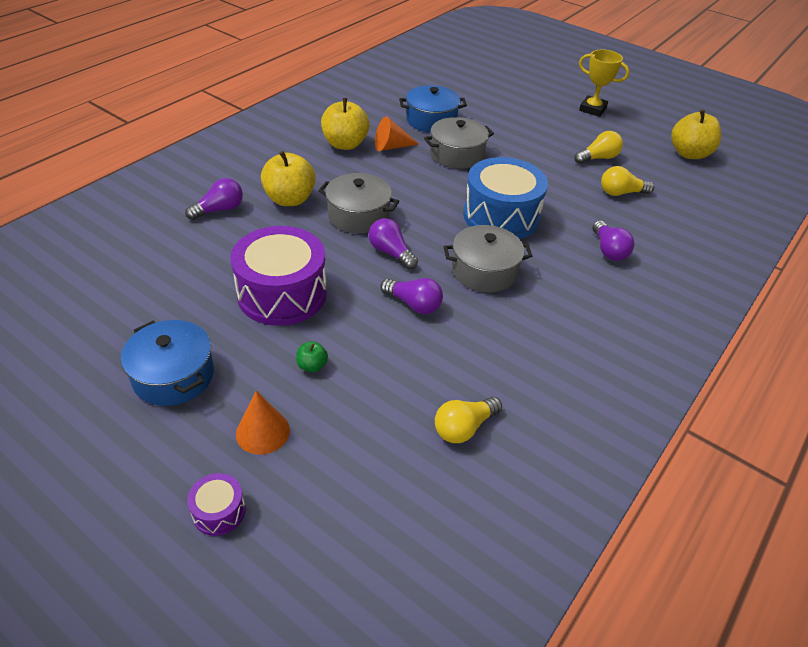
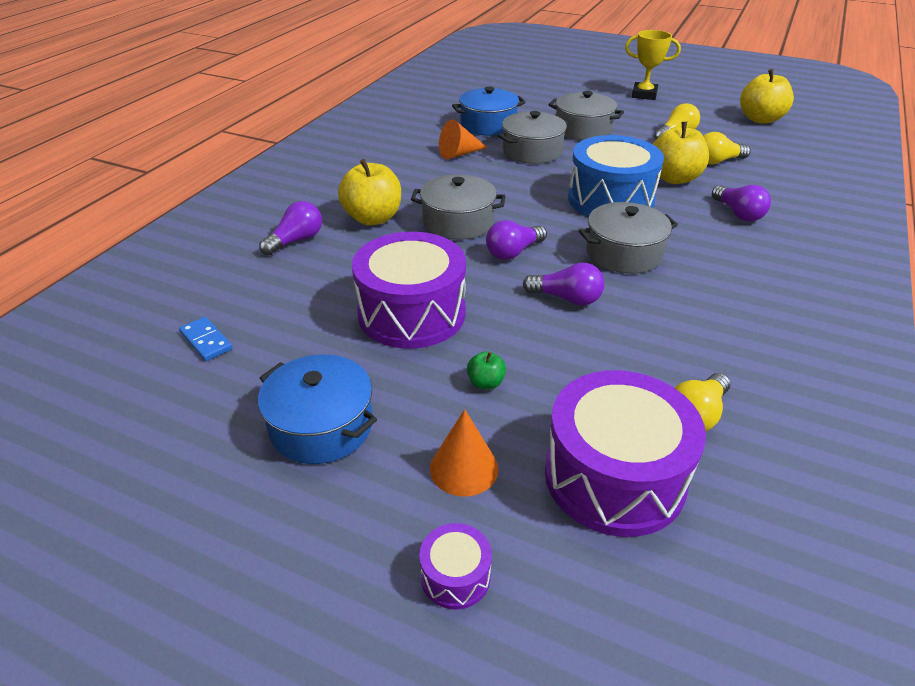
camera: 10 degrees left, 5 degrees down
yellow apple [321,98,369,150] -> yellow apple moved to [653,122,709,184]
purple light bulb [369,218,418,270] -> purple light bulb turned 75 degrees counterclockwise [486,220,547,260]
none -> blue domino [179,317,232,361]
none -> purple drum [545,370,706,537]
none -> grey pot [548,91,624,140]

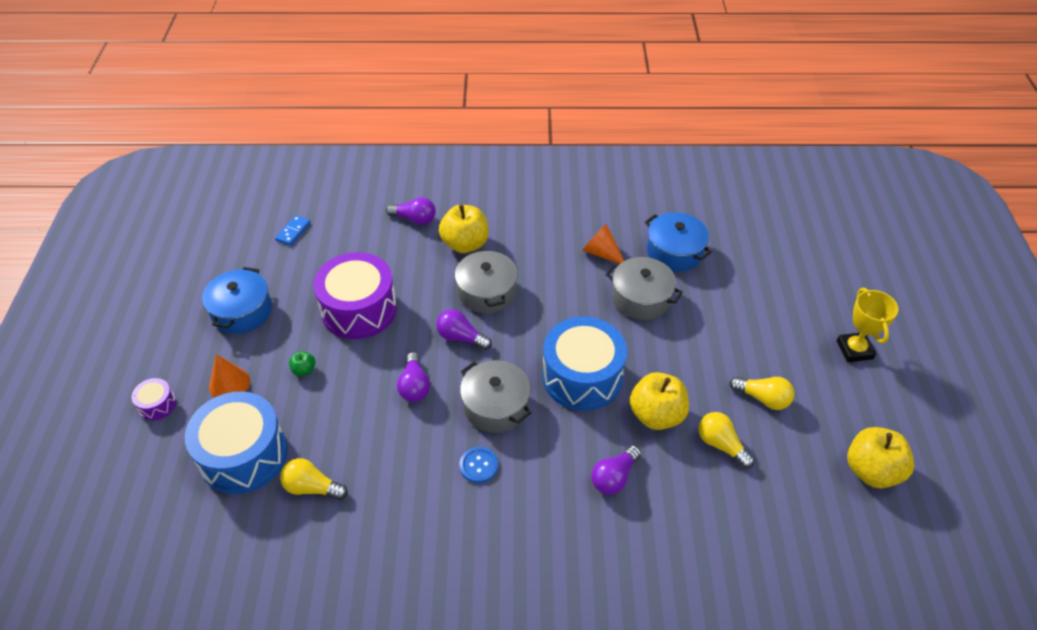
camera: 65 degrees right, 10 degrees up
purple drum [545,370,706,537] -> blue drum [185,391,288,494]
grey pot [548,91,624,140] -> none
none -> blue button [459,447,498,483]

